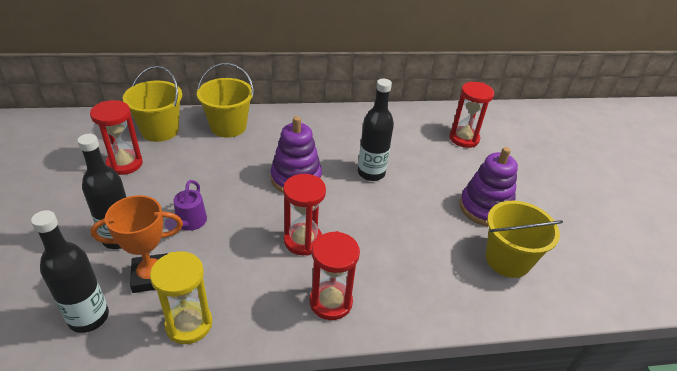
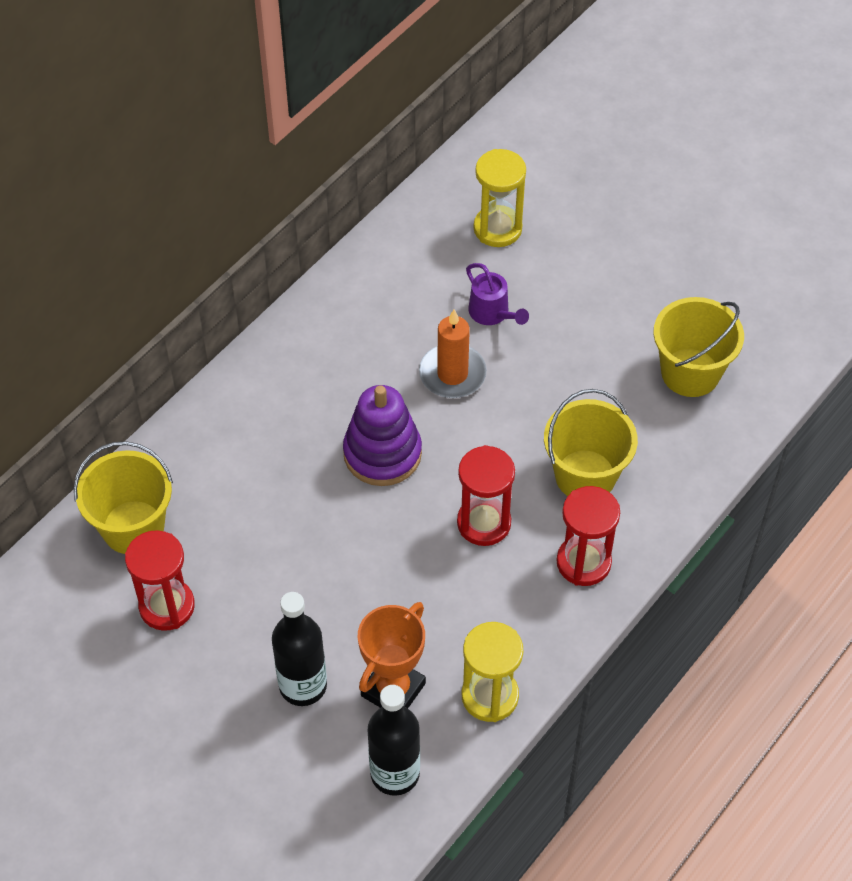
camera: 40 degrees left, 15 degrees up
purple watering can [165,180,207,231] -> purple watering can moved to [466,263,529,325]
yellow bucket [197,63,254,138] -> yellow bucket moved to [544,389,638,496]
black bottle [358,79,394,181] -> orange candle [419,309,487,398]
red hourglass [449,82,494,148] -> yellow hourglass [473,149,526,247]
purple stacking toy [460,147,518,227] -> none

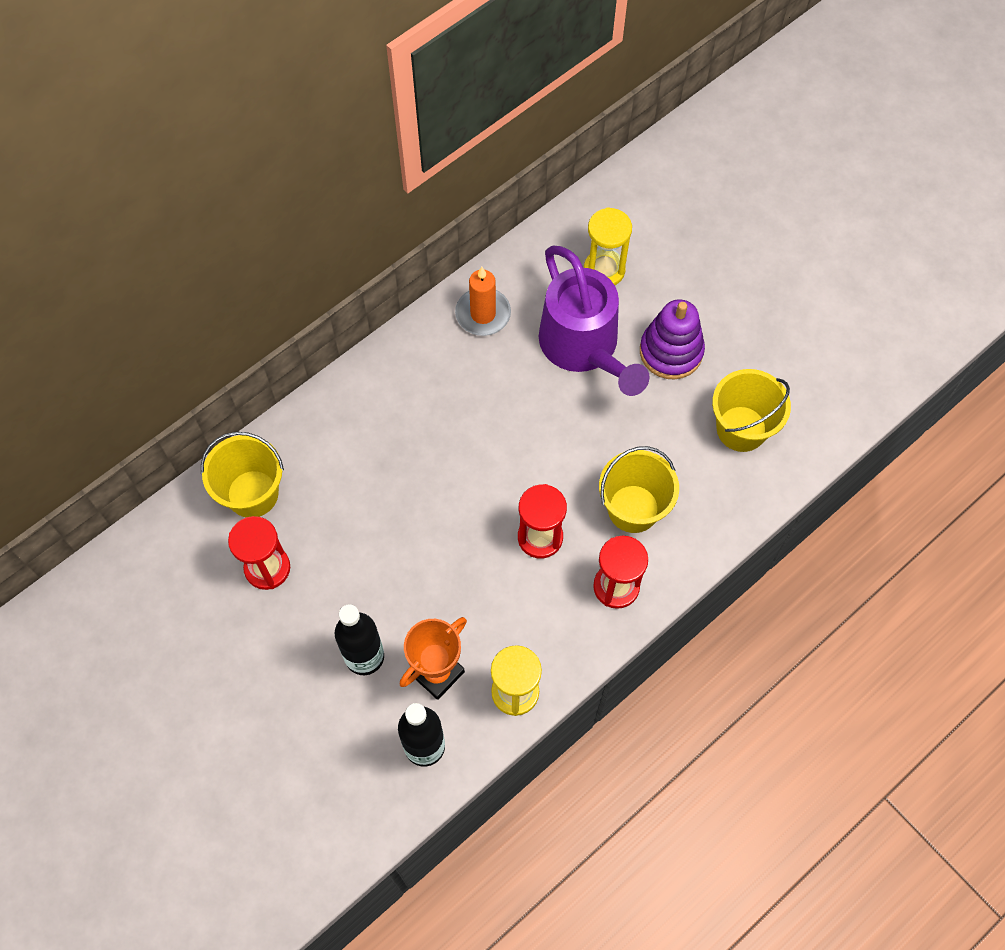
camera: 10 degrees right, 10 degrees up
purple stacking toy [343,385,422,486] -> purple stacking toy moved to [640,299,705,380]
orange candle [419,309,487,398] -> orange candle moved to [455,267,511,336]
purple watering can [466,263,529,325] -> purple watering can [539,245,650,396], size x2.31

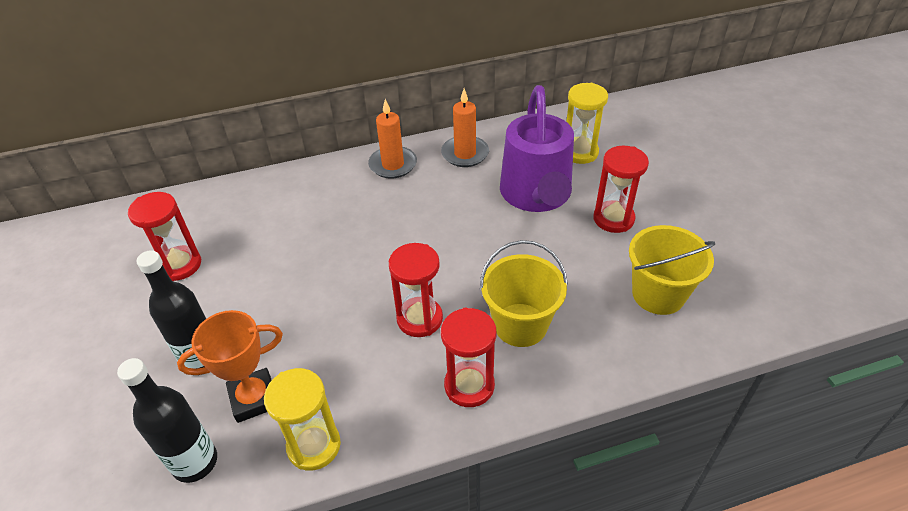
camera: 25 degrees right, 20 degrees down
yellow bucket [201,432,284,517] -> none
purple stacking toy [640,299,705,380] -> red hourglass [593,146,649,233]
none -> orange candle [368,99,417,179]

